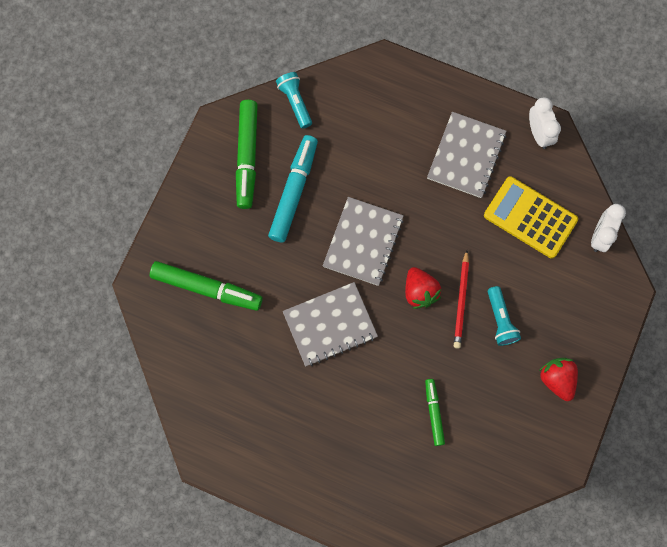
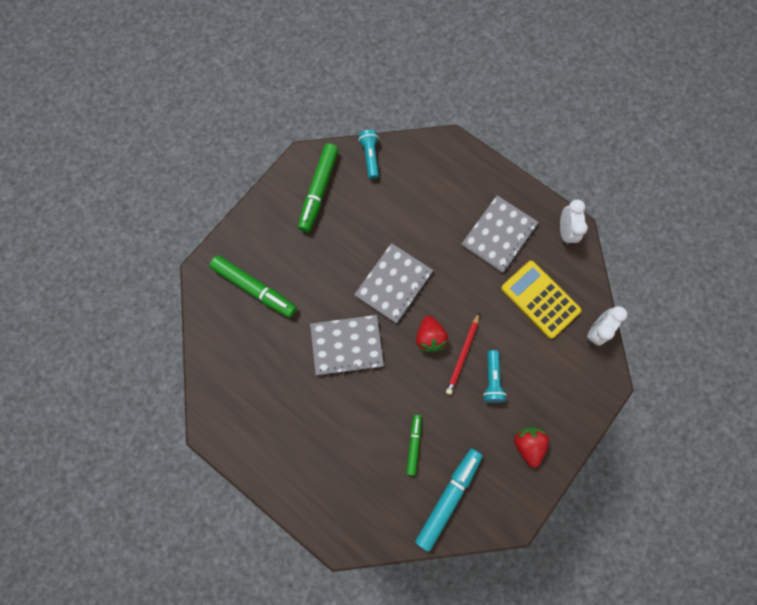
camera: 15 degrees right, 0 degrees up
turquoise marker [268,135,318,242] -> turquoise marker moved to [415,449,482,552]

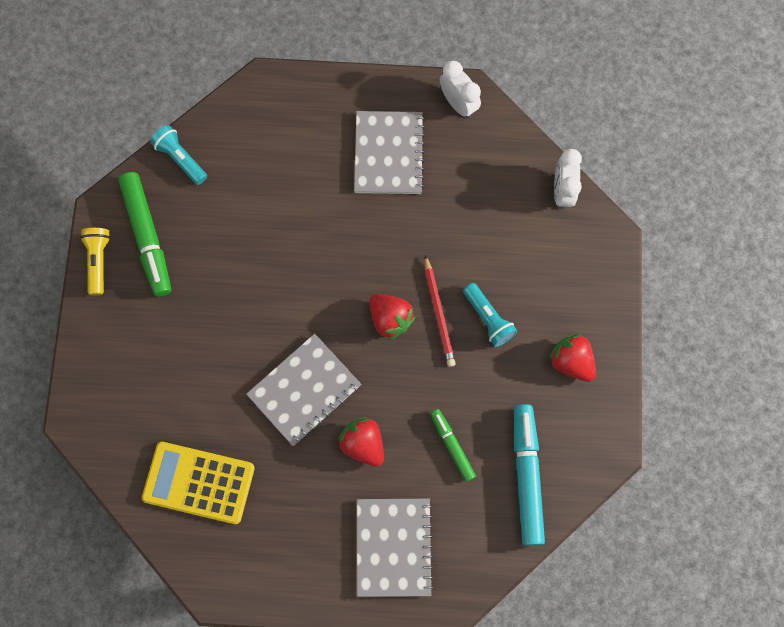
camera: 35 degrees left, 0 degrees up
green marker [210,255,297,318] -> none
grey notebook [354,243,433,323] -> grey notebook moved to [357,499,434,597]
yellow calculator [501,261,581,339] -> yellow calculator moved to [142,442,255,524]
none -> yellow flashlight [80,228,110,296]
none -> red strawberry [338,417,384,467]

